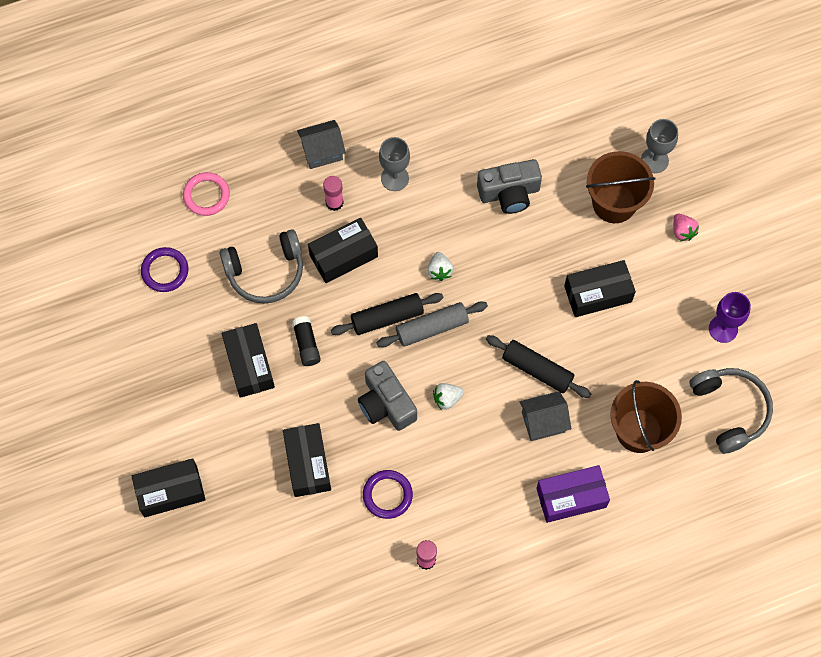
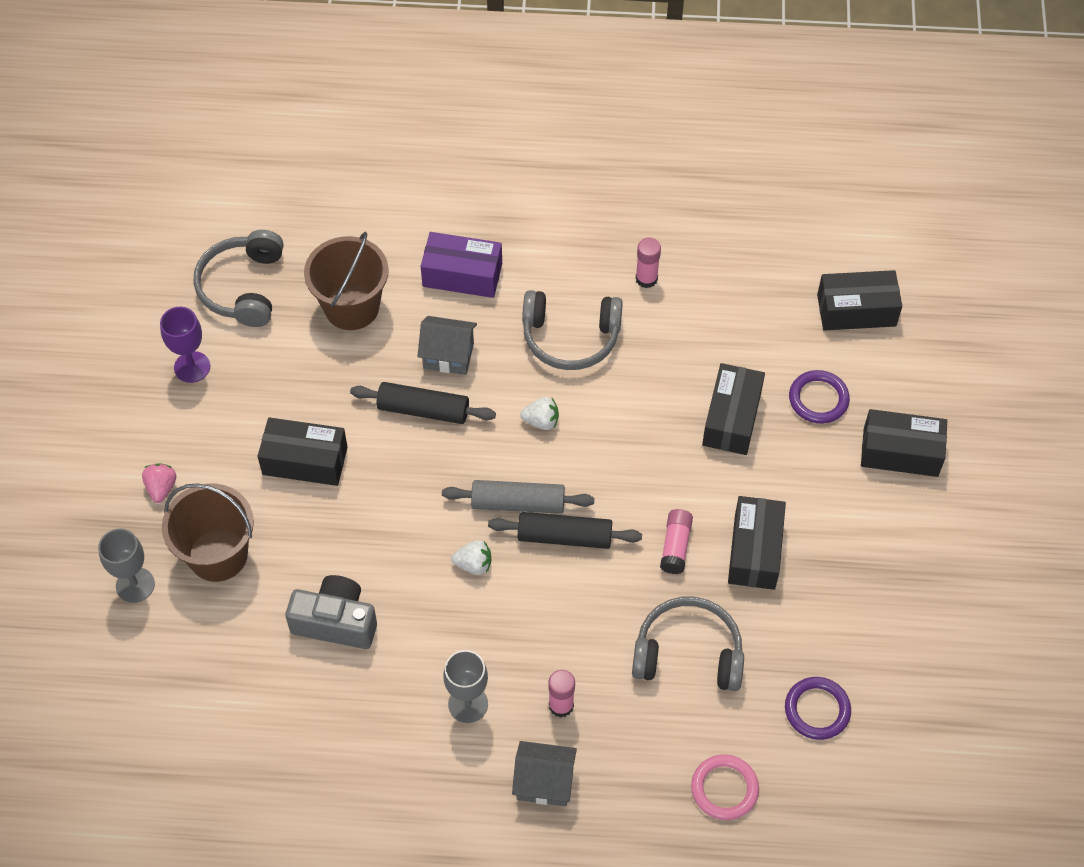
camera: 155 degrees left, 10 degrees down
black glue stick [292,316,321,366] -> pink glue stick [660,509,693,574]
black box [308,218,378,283] -> black box moved to [817,270,902,330]
grey camera [358,361,417,431] -> none
purple ring [363,470,413,519] -> purple ring moved to [789,370,850,424]
white strawberry [427,252,453,281] -> white strawberry turned 75 degrees clockwise [451,540,491,575]
black rolling pin [486,335,591,398] -> black rolling pin turned 45 degrees counterclockwise [350,382,496,424]
none -> grey headphones [522,290,623,370]

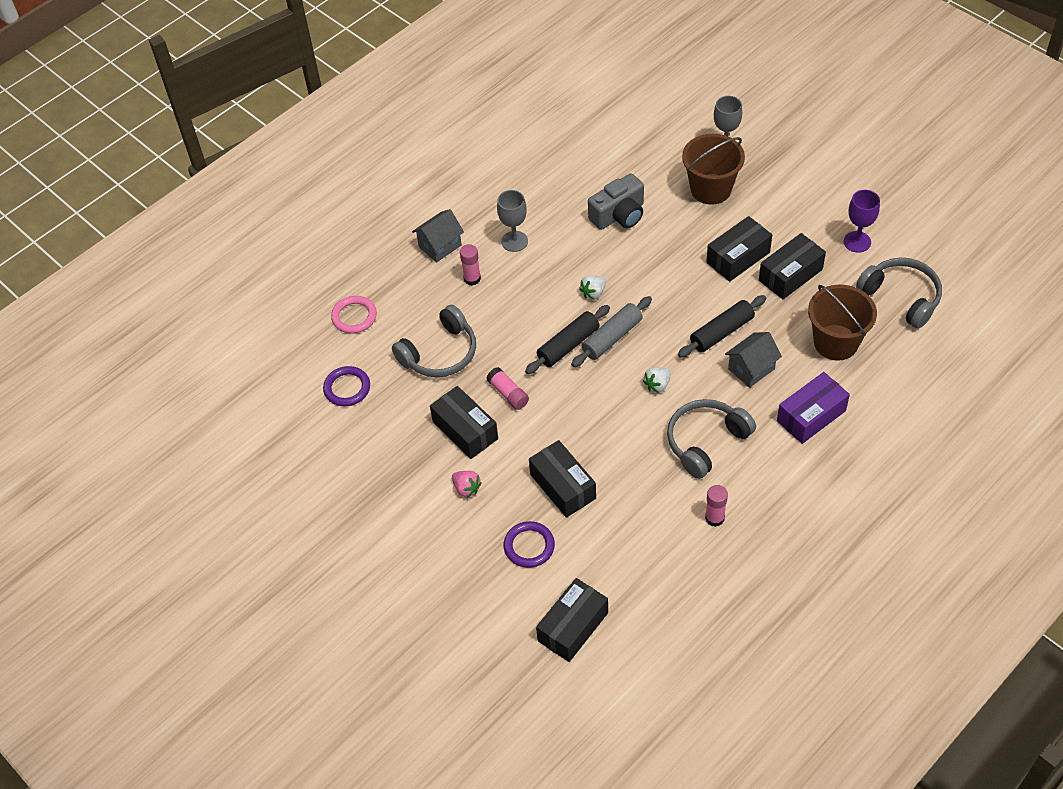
camera: 135 degrees right, 5 degrees down
pink strawberry [142,463,176,503] -> pink strawberry moved to [452,471,482,497]
black box [861,409,947,477] -> black box moved to [759,233,826,299]

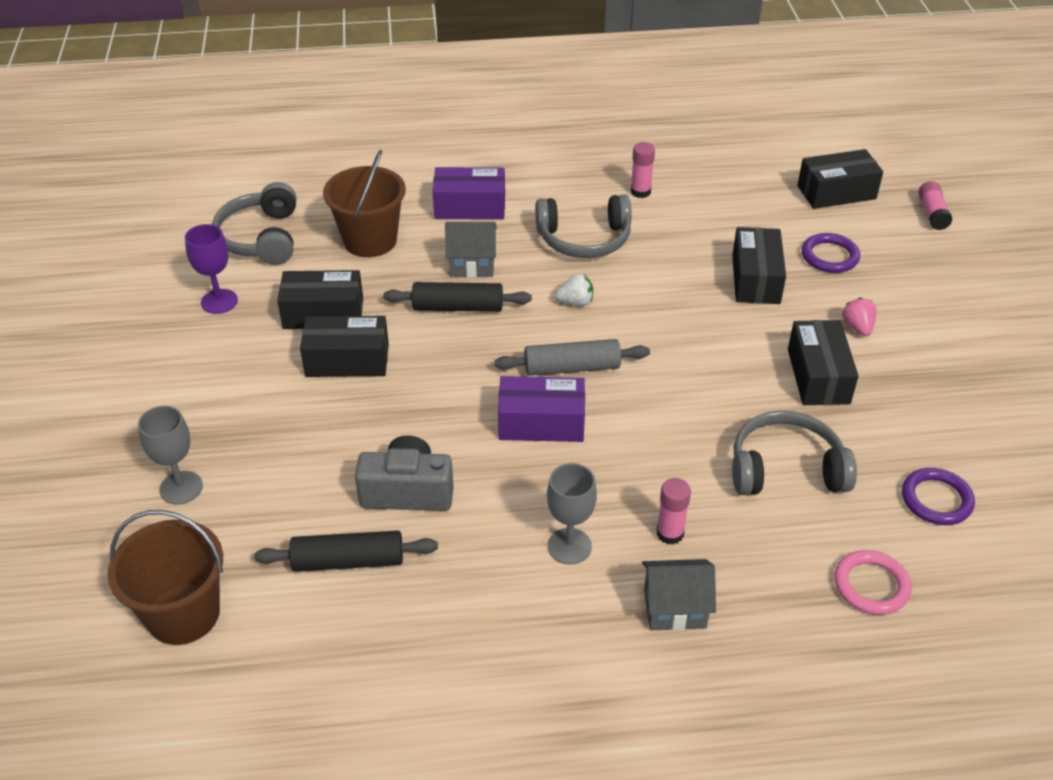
camera: 145 degrees left, 10 degrees down
pink glue stick [486,367,529,410] -> pink glue stick moved to [918,181,953,230]
black rolling pin [525,305,610,374] -> black rolling pin moved to [254,530,438,572]
white strawberry [579,275,606,300] -> purple box [498,376,585,442]
brown bucket [682,134,745,205] -> brown bucket moved to [107,510,223,645]

